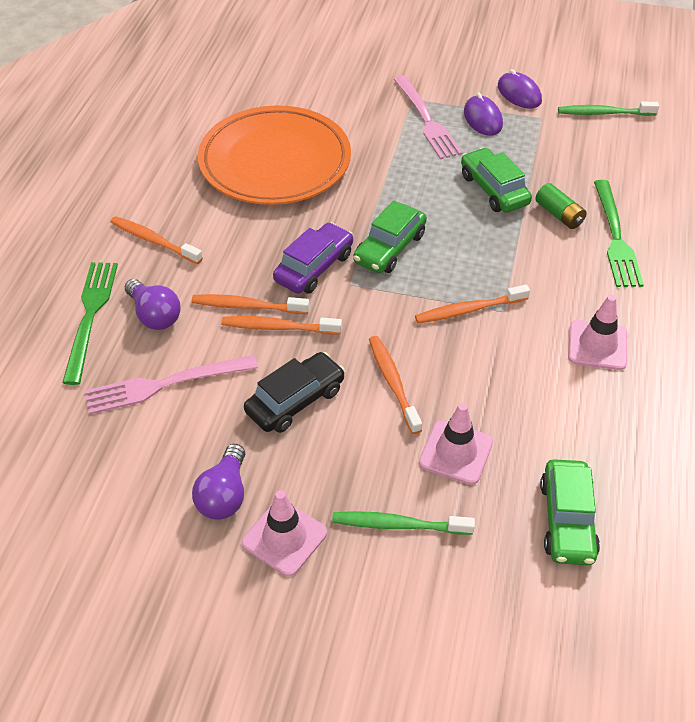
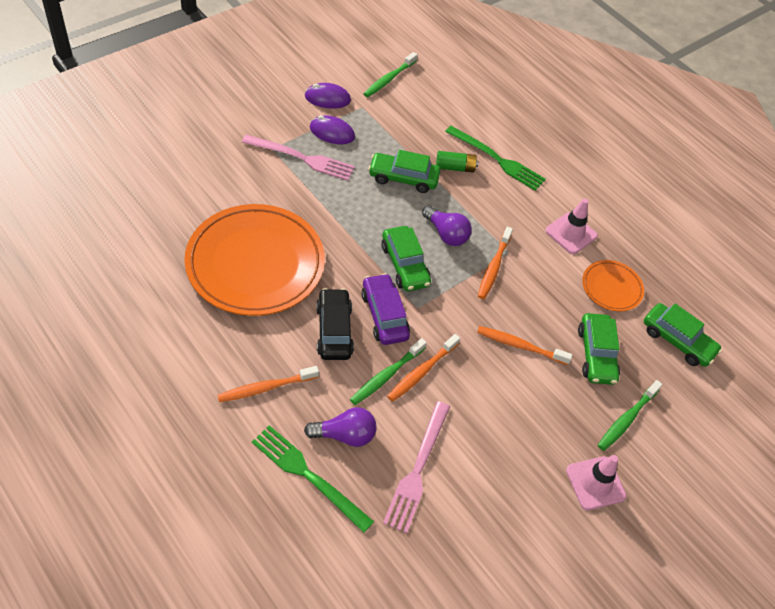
camera: 60 degrees left, 5 degrees up
orange toothbrush [192,294,309,314] -> green toothbrush [350,338,427,405]
purple light bulb [192,444,245,520] -> purple light bulb moved to [422,206,472,246]
black car [244,352,345,433] -> black car moved to [316,288,354,360]
pink traffic cone [419,403,493,485] -> green car [578,313,620,385]
none -> orange plate [582,260,644,311]

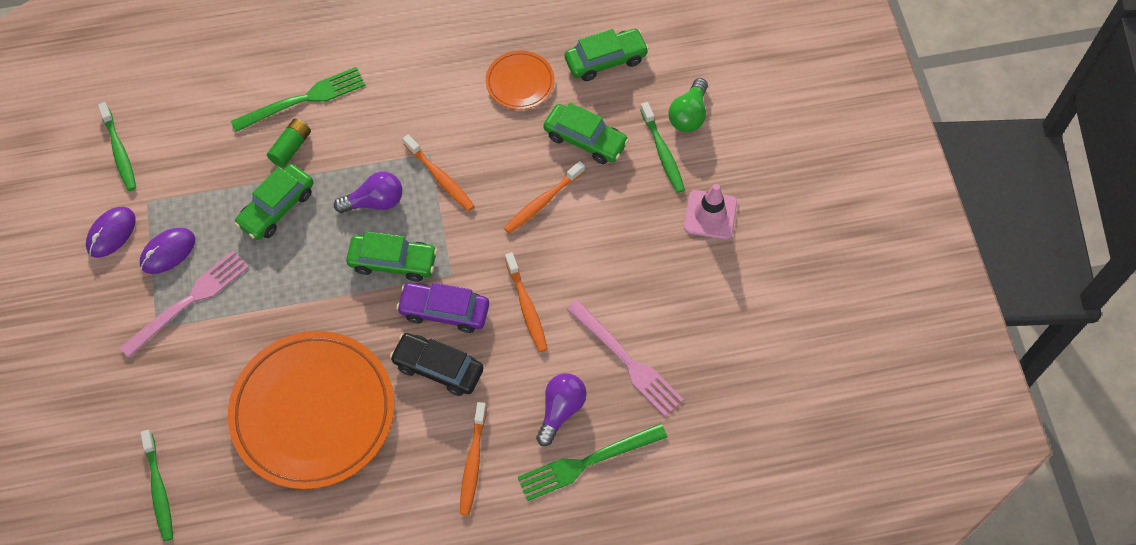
camera: 55 degrees left, 10 degrees up
green toothbrush [350,338,427,405] -> green toothbrush moved to [140,430,173,541]
pink traffic cone [545,199,598,254] -> none
none -> green light bulb [669,78,708,132]

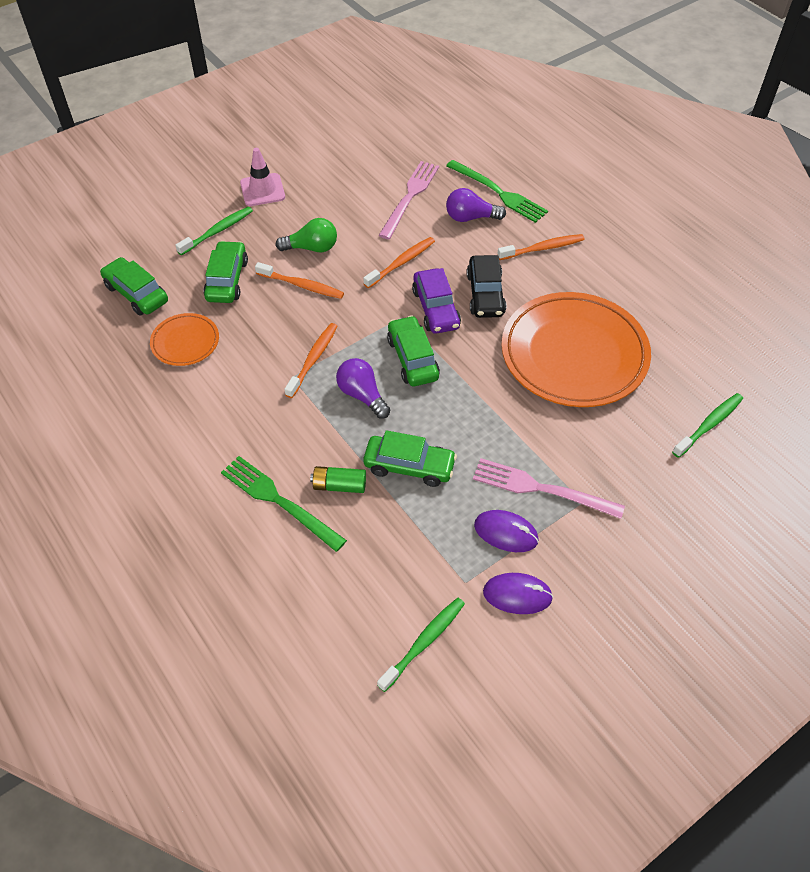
camera: 115 degrees left, 10 degrees down
green light bulb [669,78,708,132] -> green light bulb moved to [275,218,337,252]

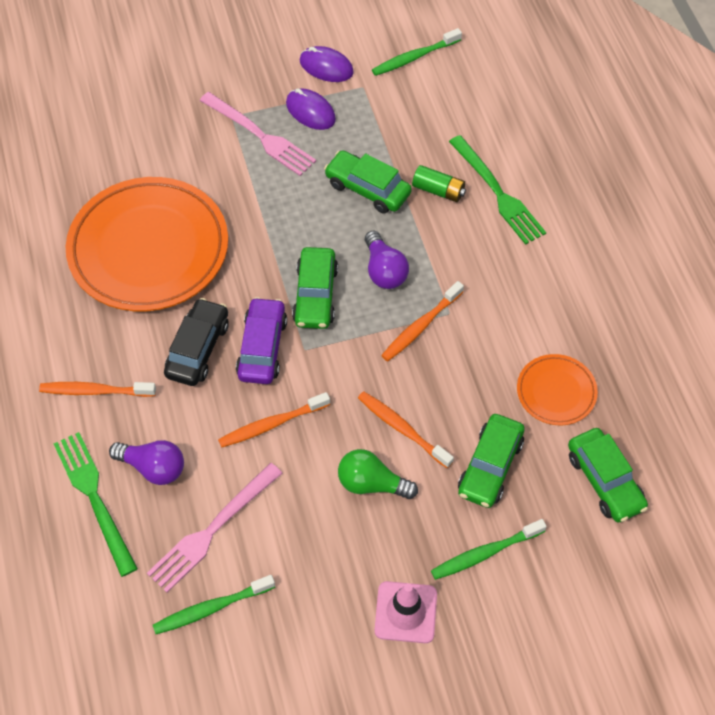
camera: 160 degrees left, 5 degrees up
green toothbrush [672,393,743,458] -> green toothbrush moved to [153,575,275,634]

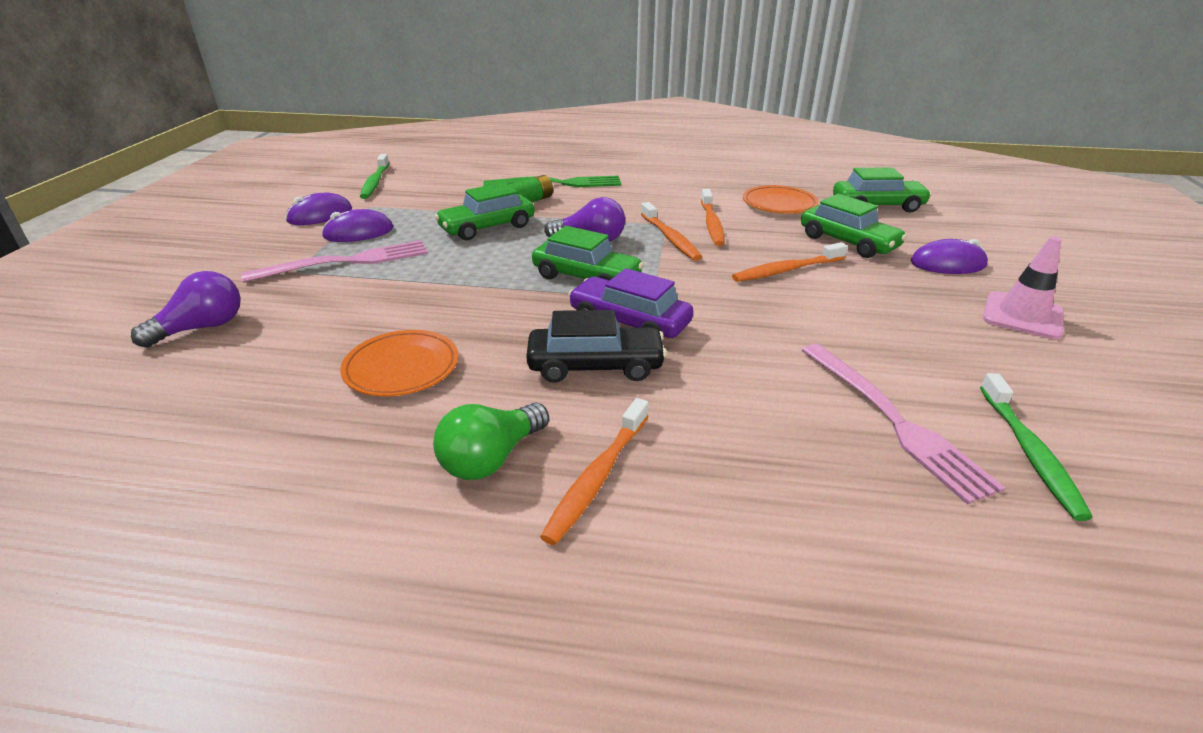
camera: 65 degrees left, 25 degrees down
green fork [54,432,138,577] -> none
orange plate [66,177,228,311] -> orange plate [340,330,458,396], size x0.47
purple light bulb [109,440,184,485] -> purple light bulb moved to [131,271,241,348]
black car [164,298,229,386] -> black car turned 135 degrees clockwise [526,310,667,383]
orange toothbrush [218,392,330,447] -> orange toothbrush moved to [701,189,725,246]
green light bulb [338,449,418,499] -> green light bulb moved to [433,403,549,480]
green toothbrush [431,519,547,580] -> purple mouse [911,239,988,274]

